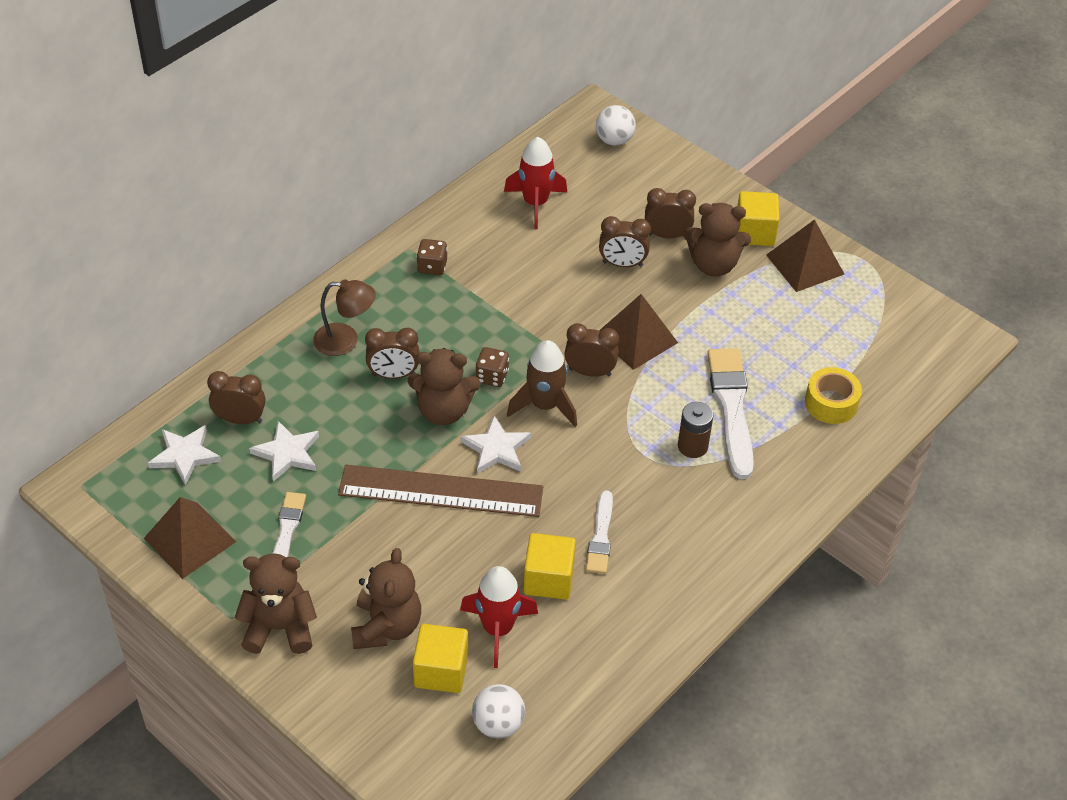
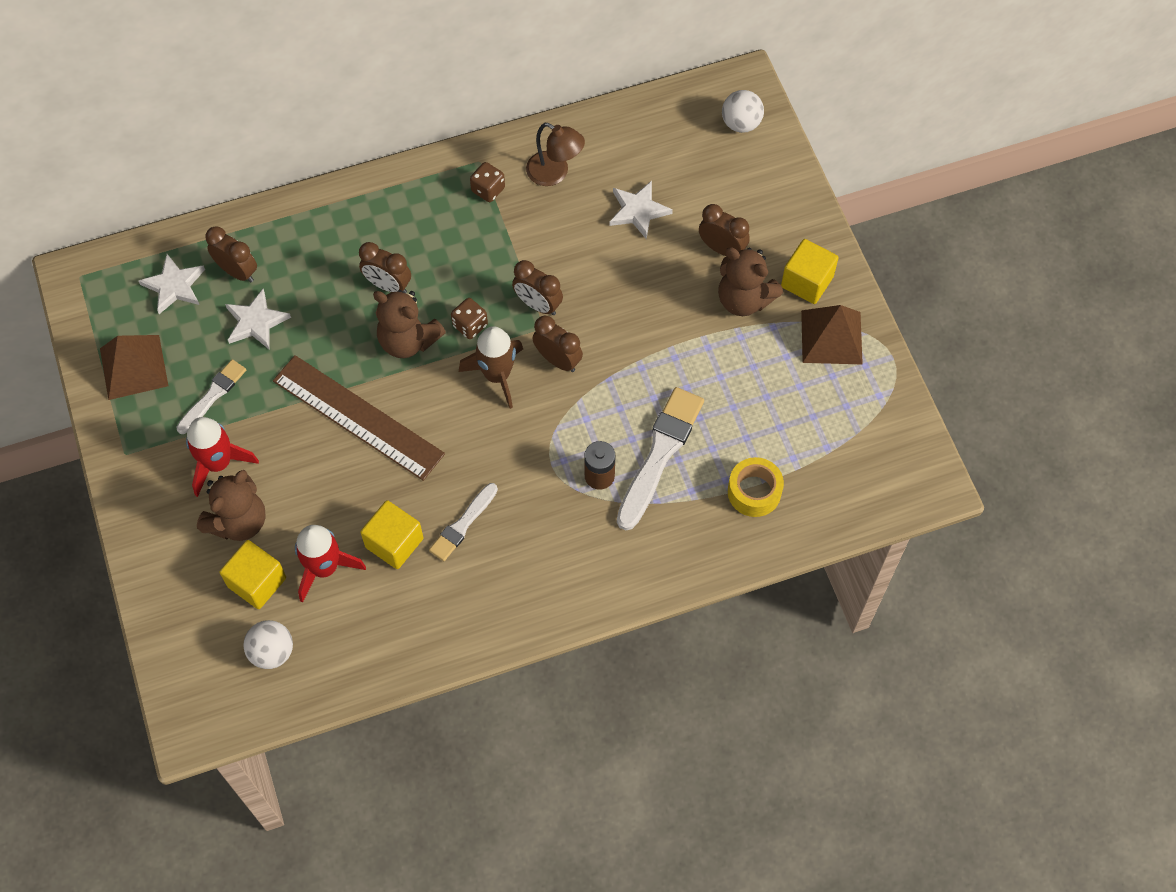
camera: 30 degrees right, 15 degrees up
brown teddy bear [235,553,317,654] -> none
brown lamp [313,279,376,356] -> brown lamp moved to [526,123,585,186]
white star [461,415,531,474] -> white star moved to [609,181,673,239]
red rocket [504,137,567,229] -> red rocket moved to [186,417,259,497]
brown clock [599,216,651,267] -> brown clock moved to [512,260,563,315]
brown pyramid [599,294,678,370] -> none

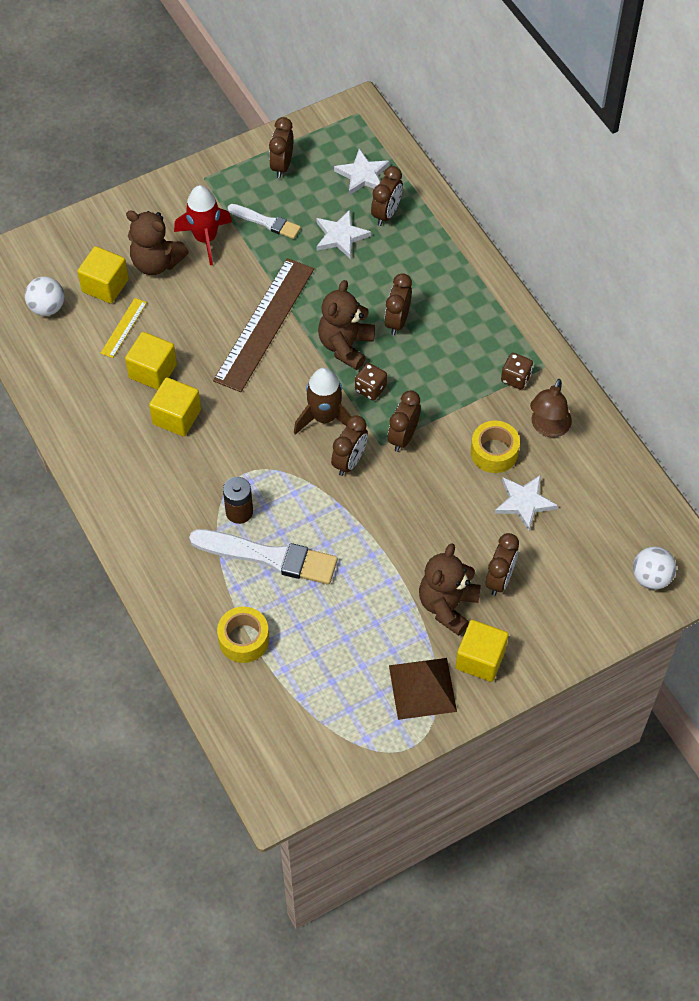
camera: 80 degrees right, 5 degrees down
brown pyramid [100,335,168,400] -> brown clock [269,117,294,178]
red rocket [295,525,366,602] -> yellow ruler [100,298,147,358]
white brush [429,483,498,561] -> yellow cube [149,377,201,437]
none -> yellow tape [471,421,520,473]

